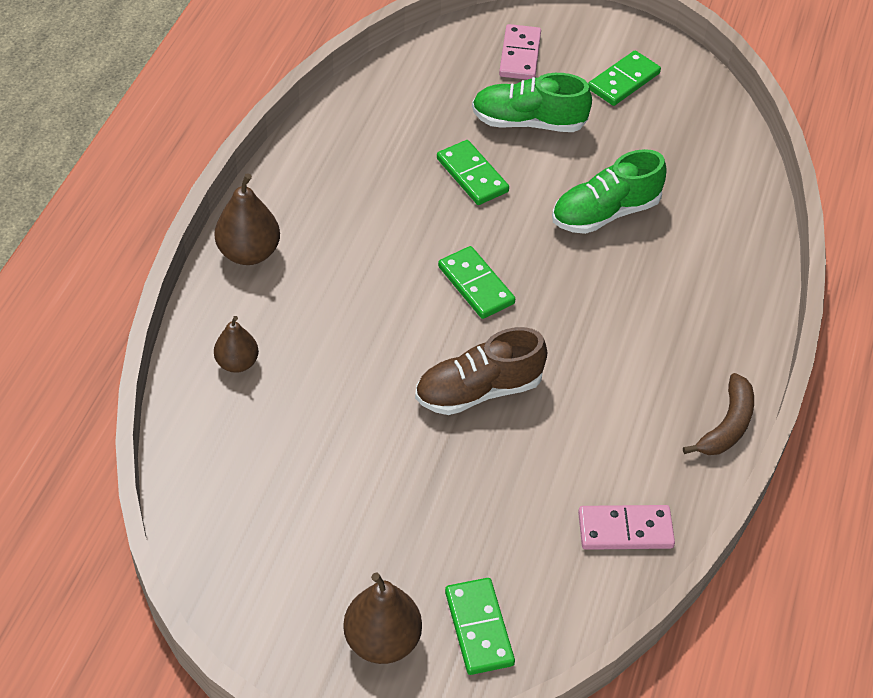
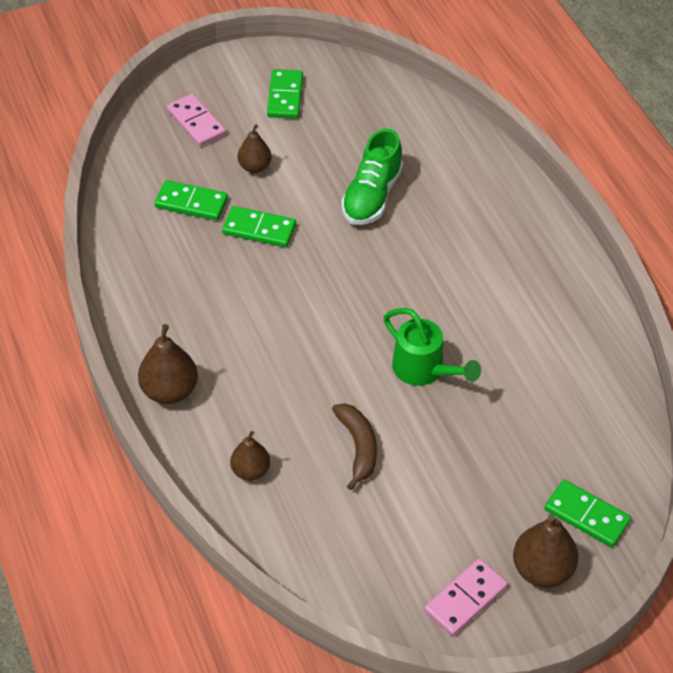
camera: 40 degrees left, 0 degrees up
brown shoe [415,327,547,415] -> green watering can [383,308,481,386]
green domino [438,246,515,319] -> green domino moved to [155,180,228,221]
green shoe [472,73,592,132] -> brown pear [238,124,272,173]
pink domino [578,505,675,550] -> pink domino moved to [424,558,508,636]
brown banana [683,373,754,455] -> brown banana moved to [332,403,377,490]

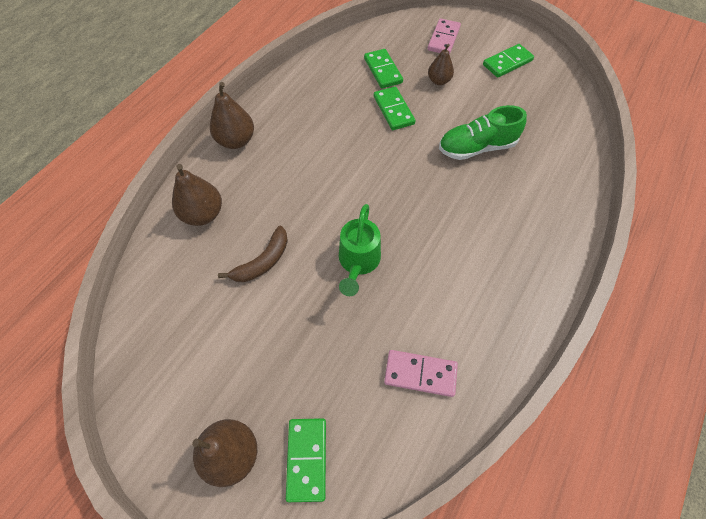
camera: 55 degrees right, 10 degrees up
brown pear [230,431,270,481] -> brown pear [172,164,222,226], size x1.54
pink domino [424,558,508,636] -> pink domino moved to [384,350,458,397]

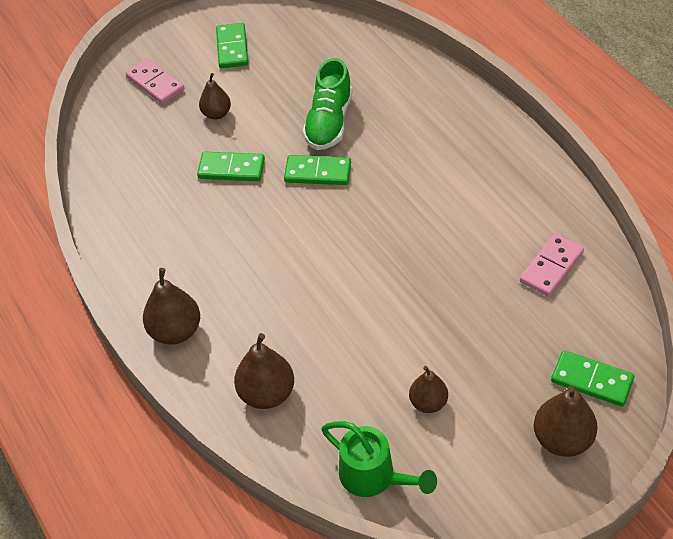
camera: 60 degrees left, 10 degrees down
brown banana [218,226,288,282] -> none
green watering can [339,204,381,296] -> green watering can moved to [321,421,437,497]
green domino [364,49,403,89] -> green domino moved to [284,155,351,185]
none -> brown pear [409,366,448,413]

